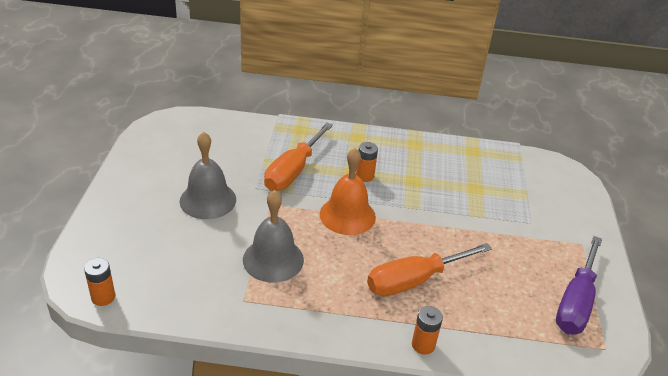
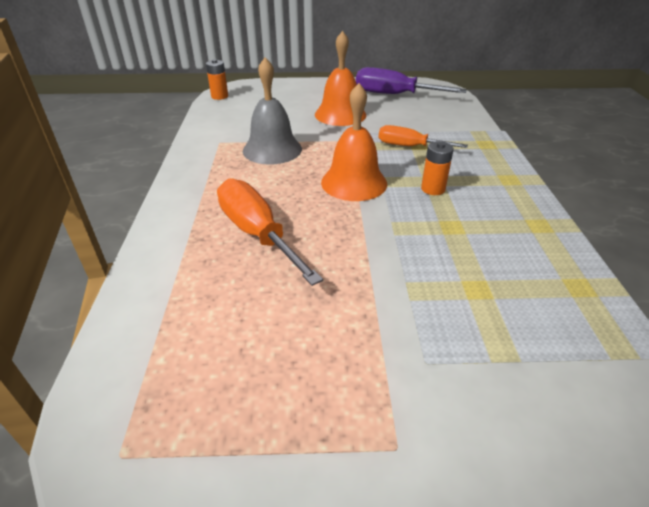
camera: 85 degrees right, 0 degrees up
grey bell [180,132,236,219] -> orange bell [315,31,366,126]
orange screwdriver [264,122,333,191] -> orange screwdriver [379,125,468,148], size x0.65
orange battery [412,306,443,355] -> none
purple screwdriver [556,236,602,335] -> purple screwdriver moved to [356,67,467,94]

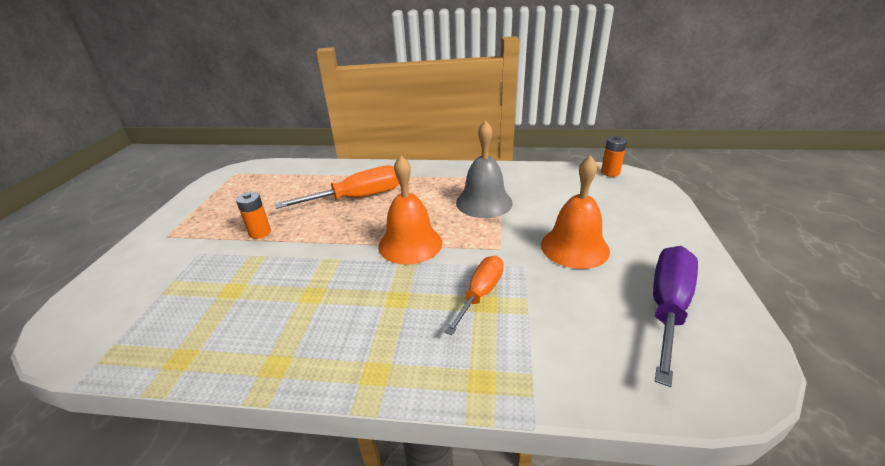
camera: 100 degrees right, 5 degrees down
orange battery [421,141,454,195] -> orange battery moved to [236,192,271,239]

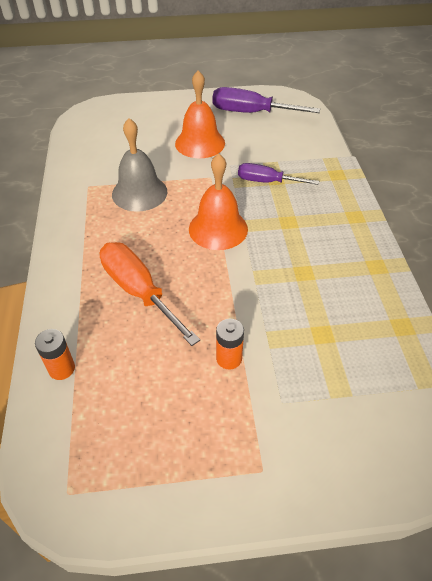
camera: 105 degrees left, 15 degrees up
orange screwdriver [445,256,504,335] -> purple screwdriver [238,163,319,185]
orange battery [601,136,627,177] -> orange battery moved to [35,329,75,380]

